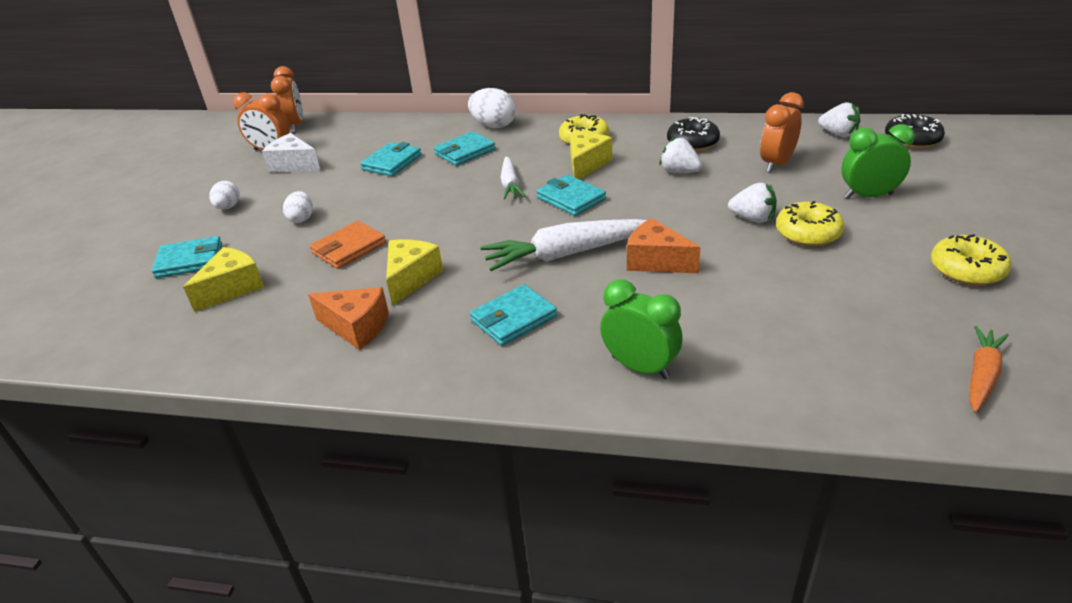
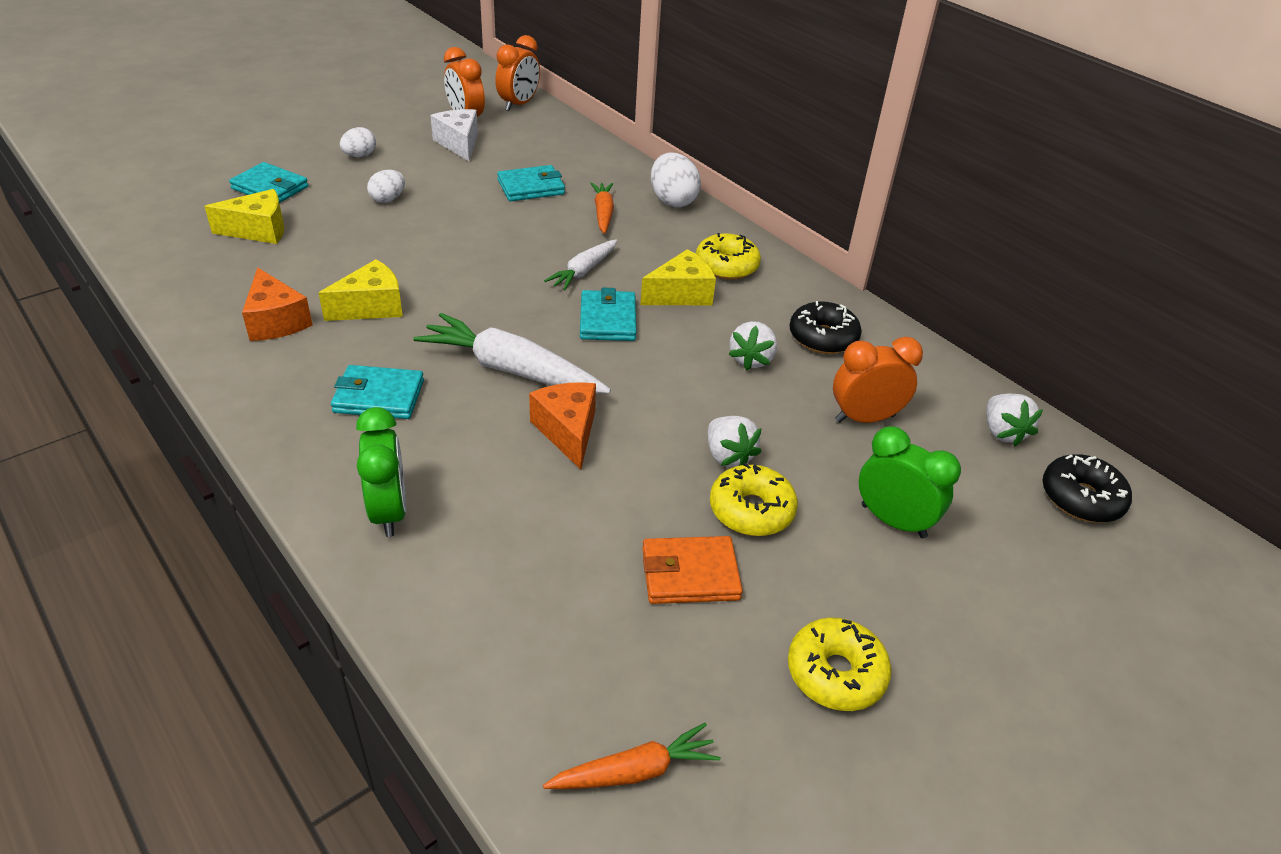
camera: 35 degrees right, 5 degrees up
orange wallet [310,221,386,269] -> orange wallet moved to [642,536,743,604]
turquoise wallet [434,131,496,166] -> orange carrot [590,182,614,234]
white strawberry [659,137,702,173] -> white strawberry turned 150 degrees counterclockwise [729,321,777,370]

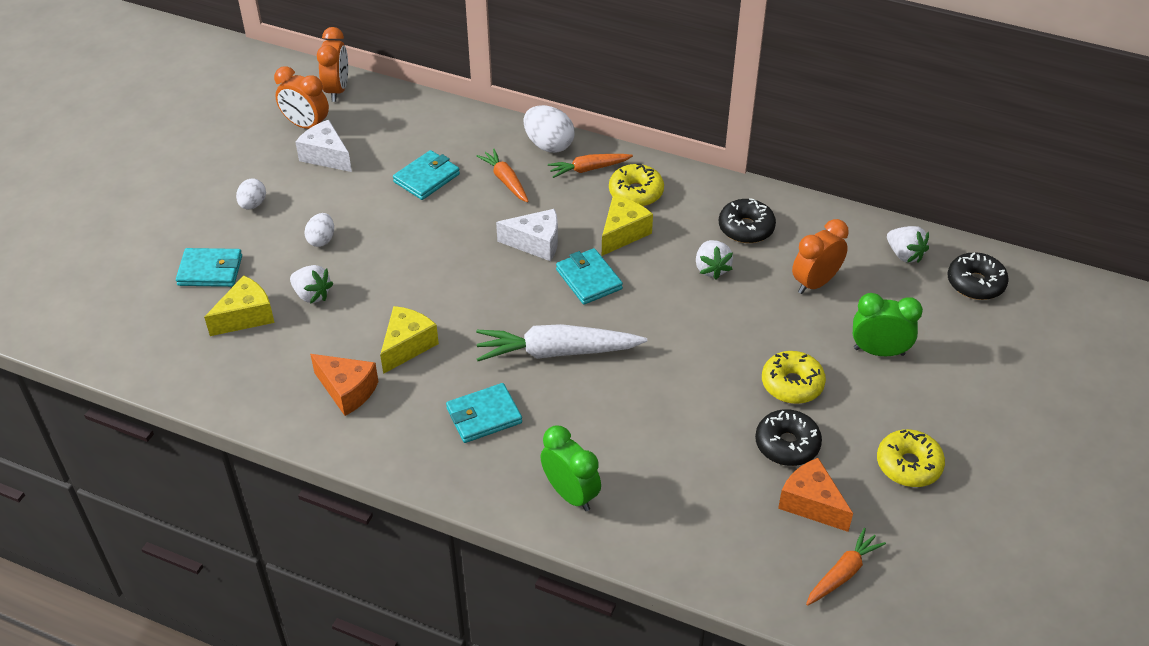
camera: 25 degrees left, 5 degrees up
orange cheese [529,382,596,470] -> orange cheese moved to [778,458,853,532]
white carrot [544,239,617,291] -> white cheese [496,209,558,261]
orange wallet [642,536,743,604] -> black donut [755,409,822,466]
white strawberry [708,416,761,468] -> white strawberry moved to [290,265,333,304]
none -> orange carrot [548,154,633,178]

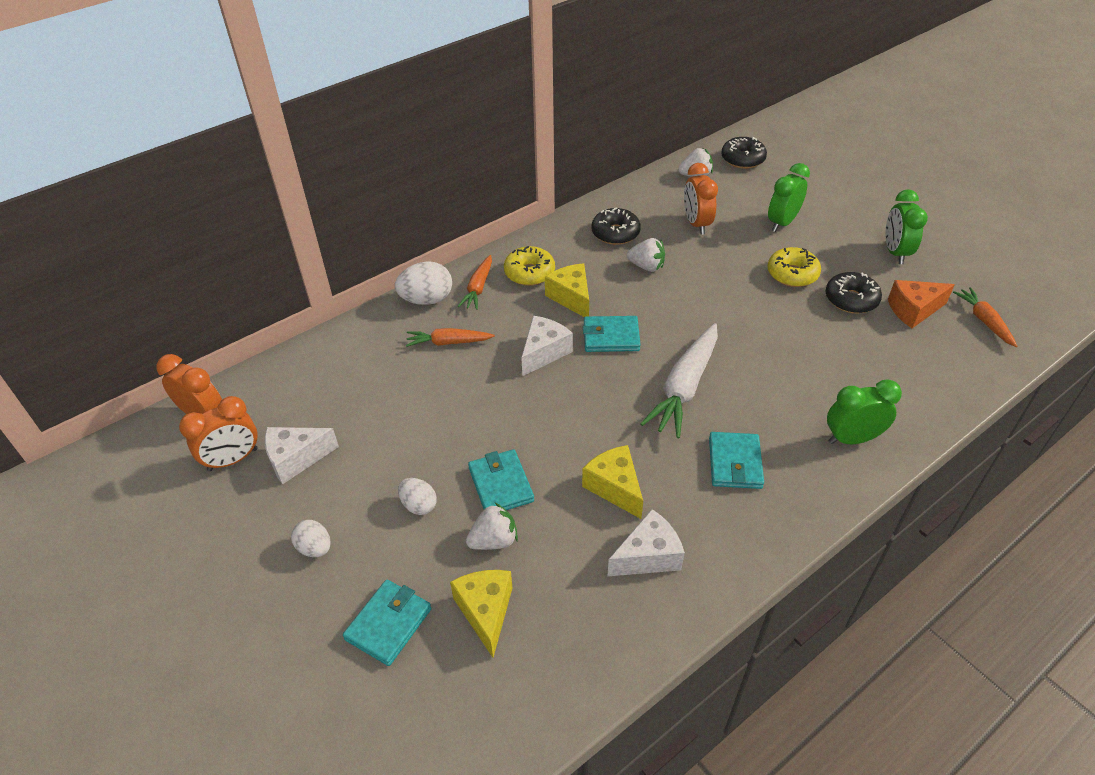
camera: 60 degrees left, 0 degrees up
orange cheese [310,354,379,416] -> white cheese [608,509,685,576]
turquoise wallet [393,150,460,200] -> turquoise wallet moved to [468,449,534,510]
yellow donut [877,429,945,487] -> green clock [885,189,928,264]

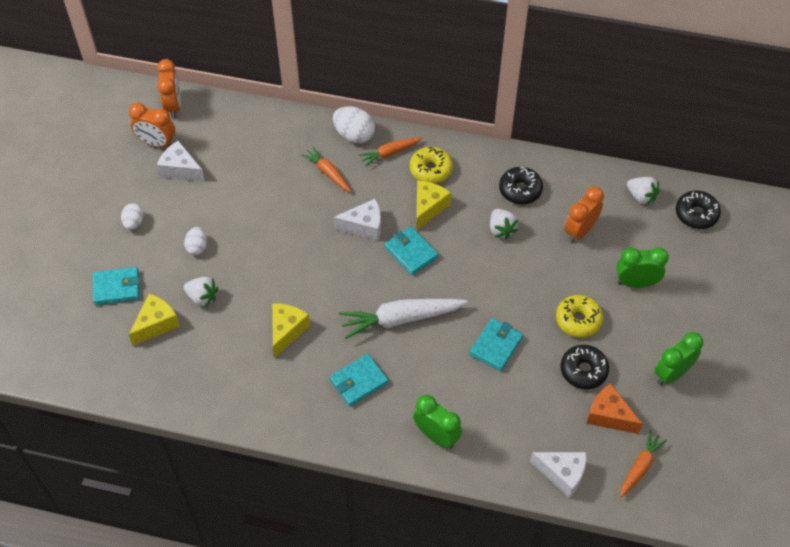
camera: 50 degrees right, 10 degrees up
turquoise wallet [468,449,534,510] -> turquoise wallet moved to [469,318,523,371]
white cheese [608,509,685,576] -> white cheese moved to [530,452,586,498]

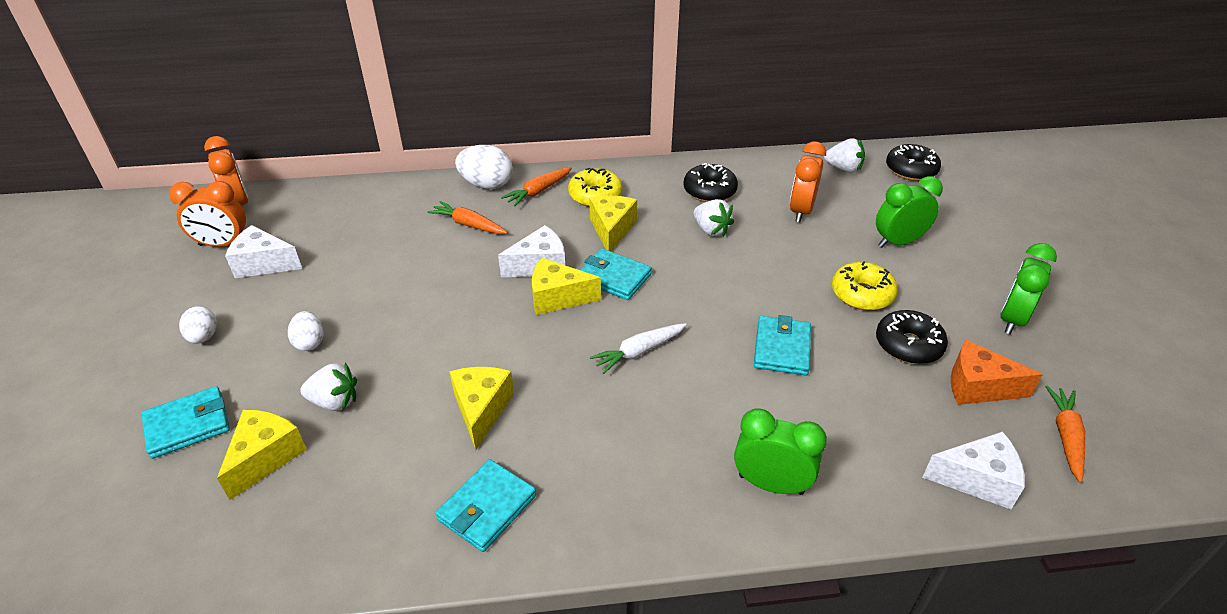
camera: 20 degrees left, 15 degrees down
turquoise wallet [329,354,389,407] -> turquoise wallet moved to [435,459,536,552]
white carrot [339,299,468,339] -> white carrot [590,323,687,374], size x0.58
none -> yellow cheese [532,258,601,315]

